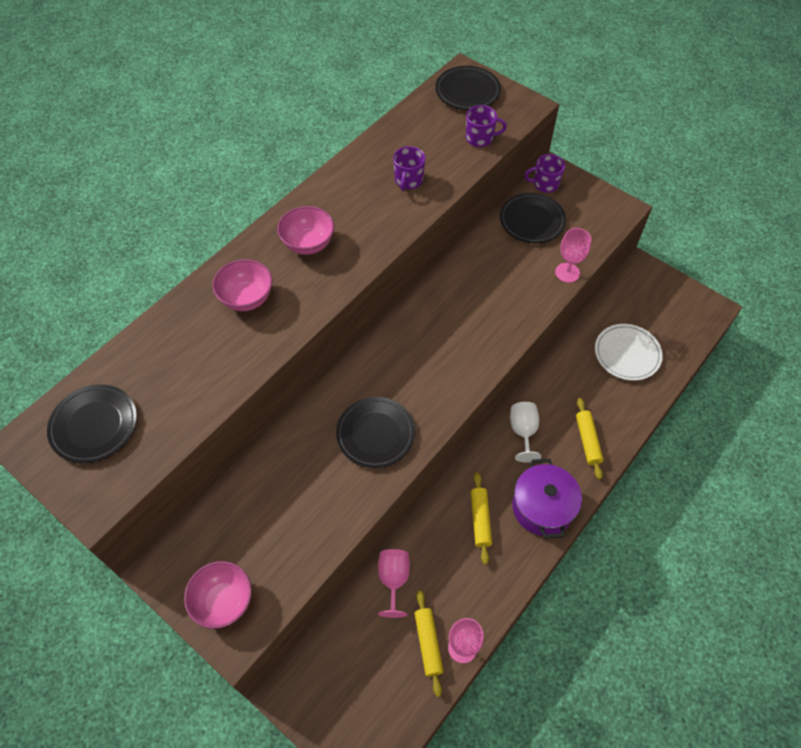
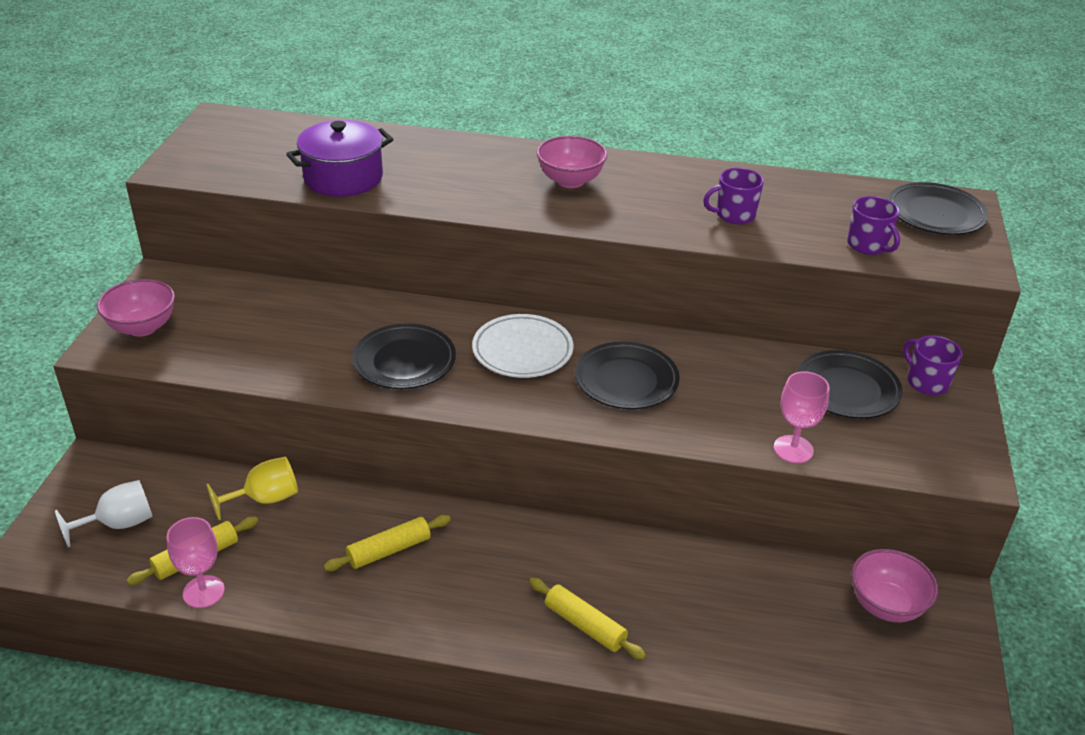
camera: 60 degrees right, 20 degrees down
black plate [47,384,137,463] -> black plate moved to [575,342,680,409]
pink bowl [212,259,273,311] -> pink bowl moved to [851,549,938,622]
pink goblet [378,549,410,618] -> yellow goblet [206,457,298,520]
white goblet [510,402,541,462] -> white goblet moved to [55,480,153,547]
purple pot [512,459,582,539] -> purple pot moved to [286,120,393,197]
yellow rolling pin [576,398,604,480] -> yellow rolling pin turned 75 degrees clockwise [529,578,646,660]
white plate [595,324,663,381] -> white plate moved to [472,314,574,378]

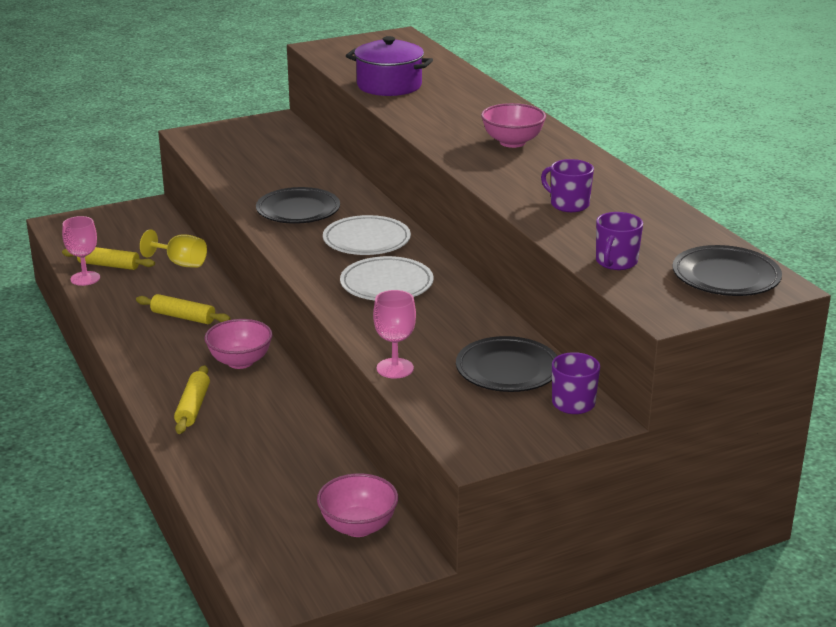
camera: 55 degrees right, 10 degrees down
white goblet [55,480,153,547] -> none
pink bowl [97,279,175,337] -> pink bowl moved to [204,319,273,369]
black plate [575,342,680,409] -> white plate [340,256,434,301]

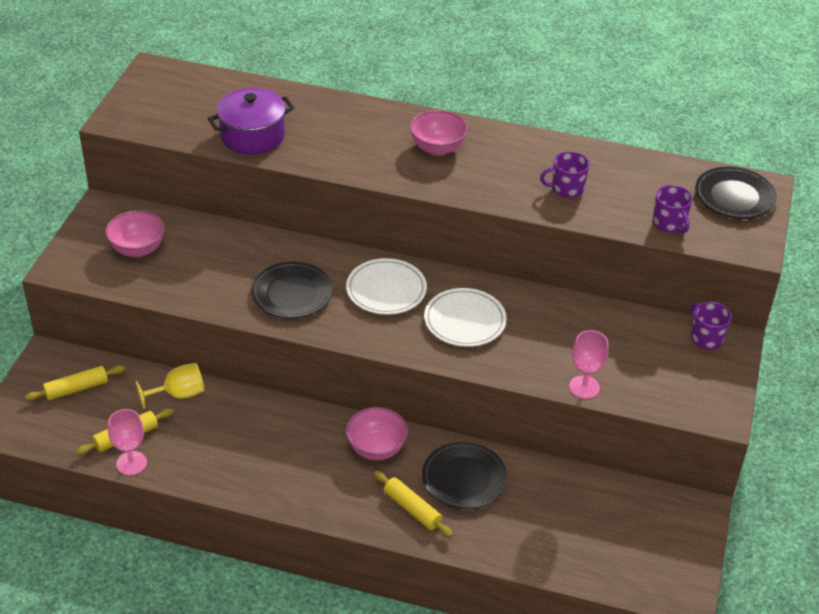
camera: 50 degrees left, 15 degrees up
yellow rolling pin [136,294,231,324] -> yellow rolling pin moved to [25,365,125,401]
pink bowl [317,473,398,537] -> pink bowl moved to [105,211,165,257]
black plate [456,336,557,392] -> black plate moved to [422,442,507,509]

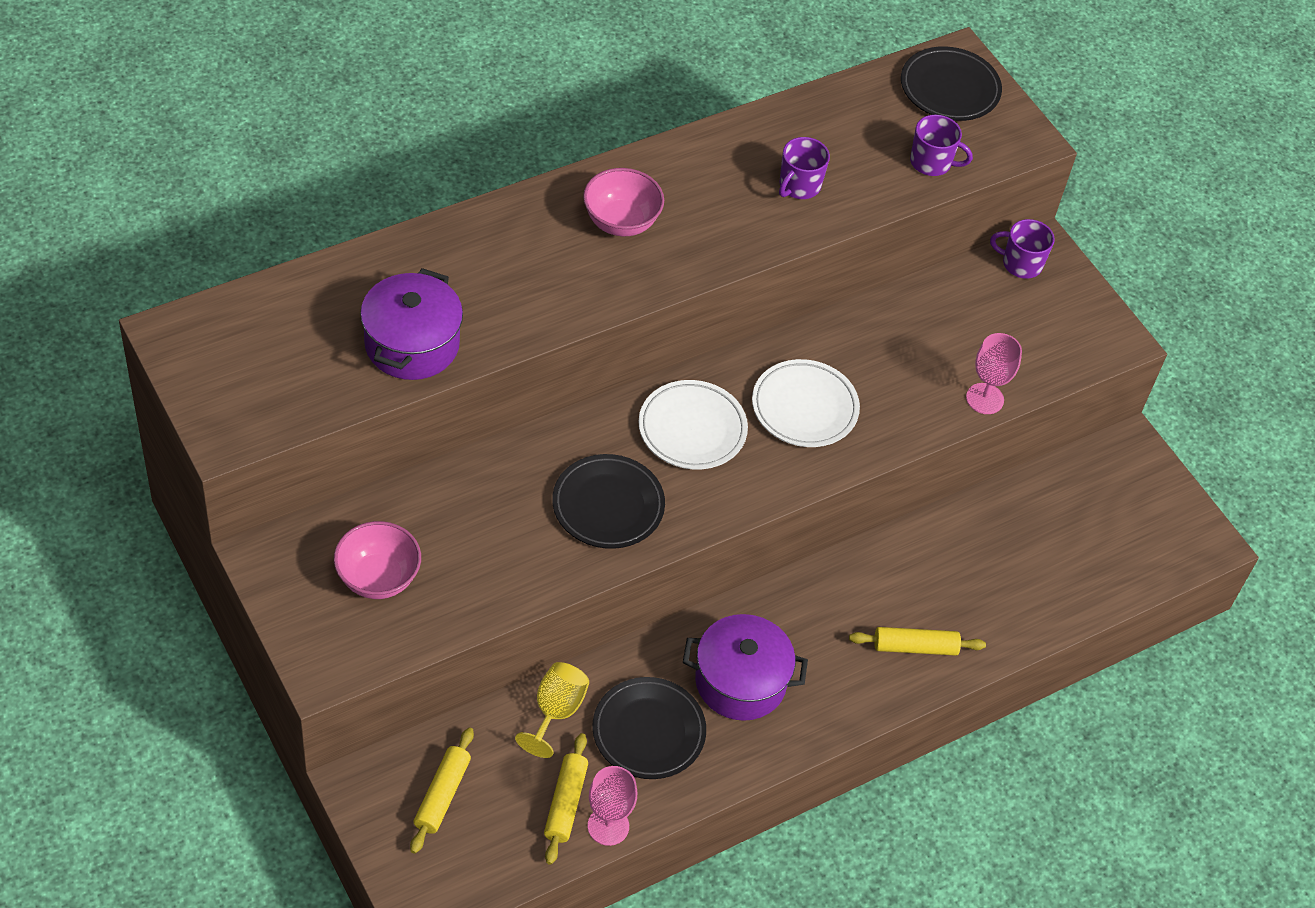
camera: 50 degrees left, 10 degrees up
pink bowl [346,407,408,460] -> none
black plate [422,442,507,509] -> black plate moved to [592,677,706,779]
none -> purple pot [683,614,808,721]

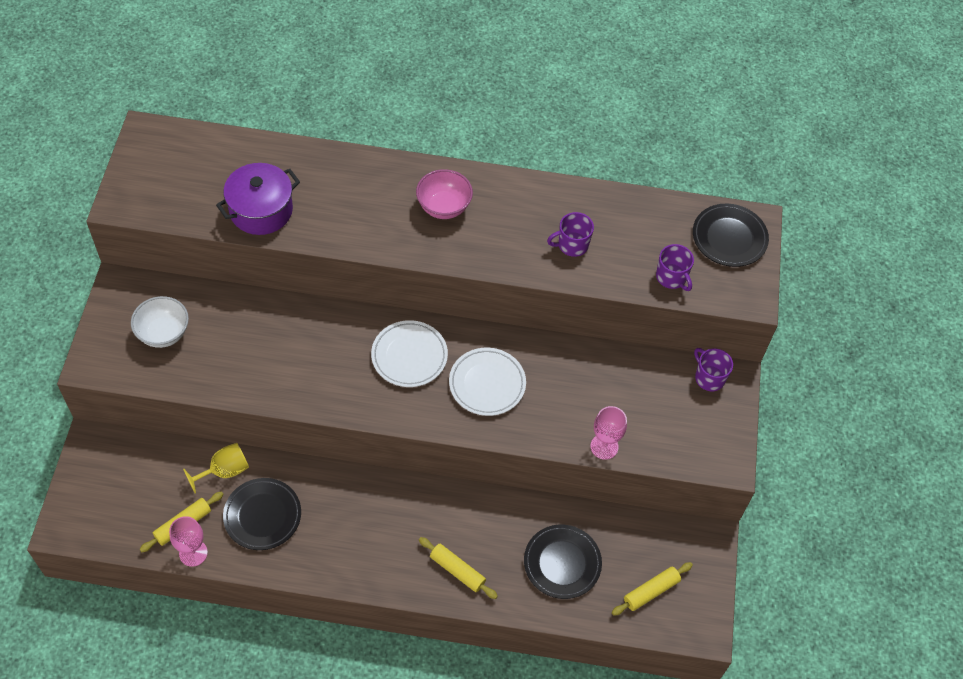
camera: 40 degrees right, 5 degrees up
pink bowl [334,521,421,599] -> white bowl [131,296,189,348]
yellow rolling pin [410,727,474,854] -> yellow rolling pin moved to [612,562,693,616]
black plate [552,454,665,549] -> black plate moved to [524,525,602,599]
purple pot [683,614,808,721] -> none

